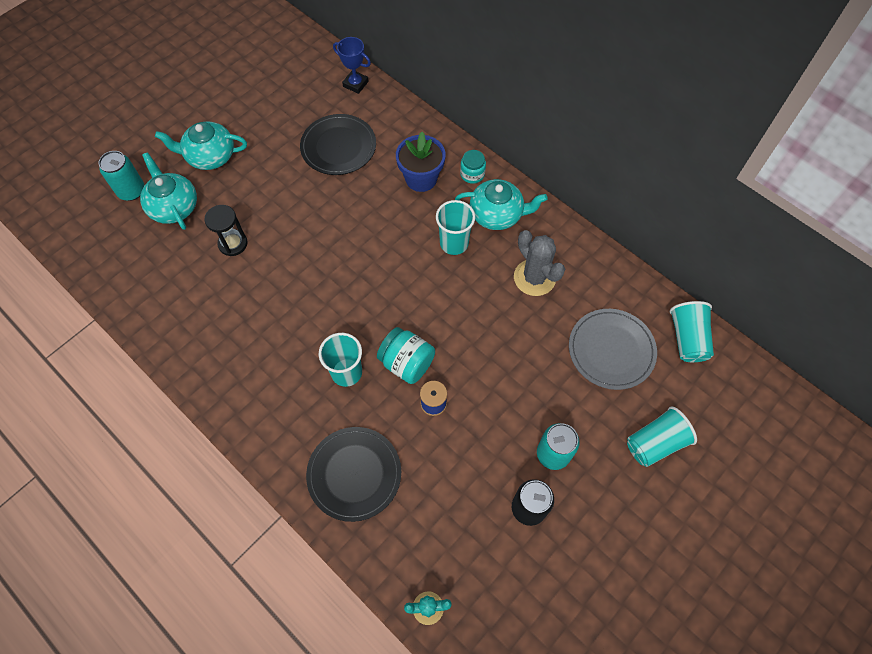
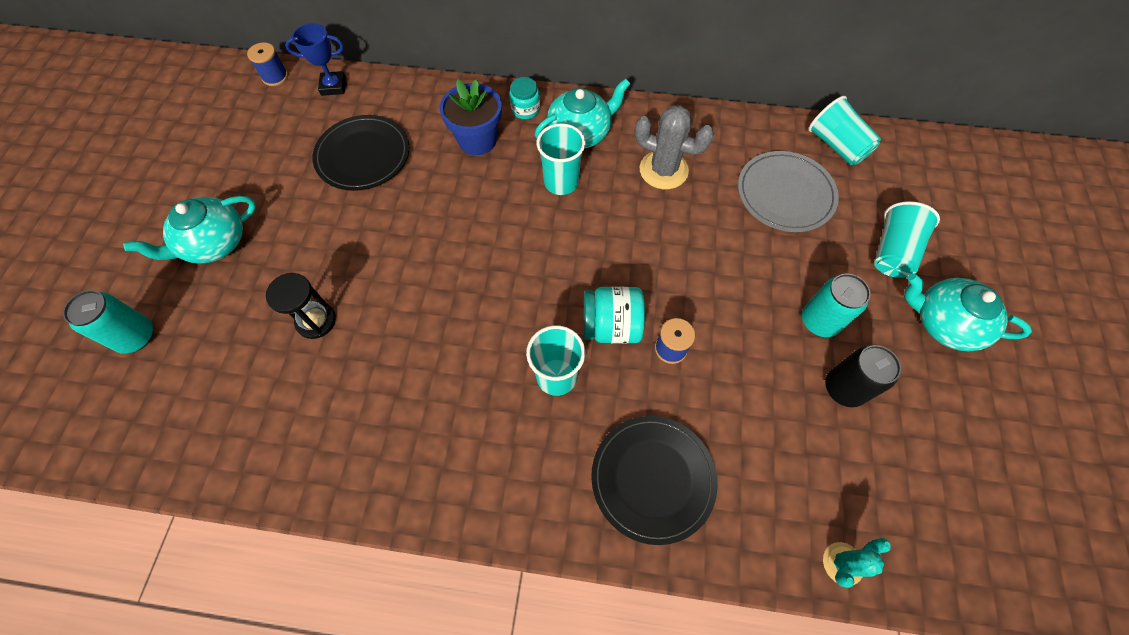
camera: 35 degrees left, 0 degrees up
turquoise teapot [140,152,197,230] -> turquoise teapot moved to [904,273,1032,351]
none -> blue spool [247,42,288,86]

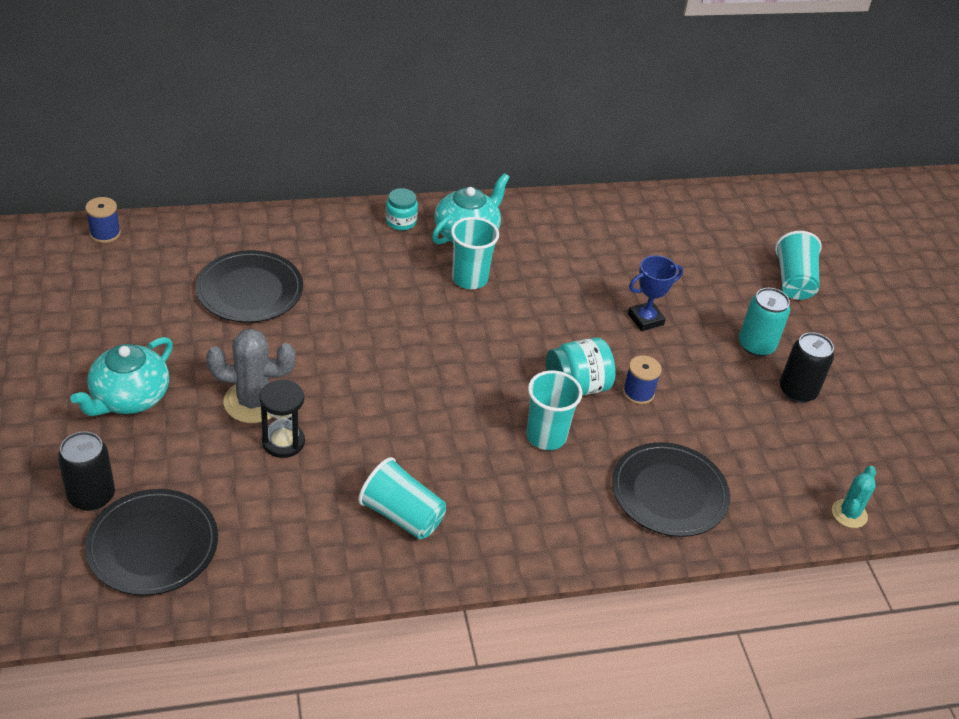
camera: 25 degrees left, 20 degrees down
turquoise can [63,290,153,354] -> black can [58,431,115,511]
blue trophy [285,23,346,96] -> blue trophy moved to [628,255,683,331]
blue flower pot [440,79,502,155] -> none
grey cactus [634,105,714,189] -> grey cactus moved to [206,329,295,423]
grey plate [738,151,839,232] -> none
turquoise cup [808,96,881,165] -> turquoise cup moved to [358,457,446,539]
turquoise teapot [904,273,1032,351] -> none
none -> black plate [85,489,218,596]

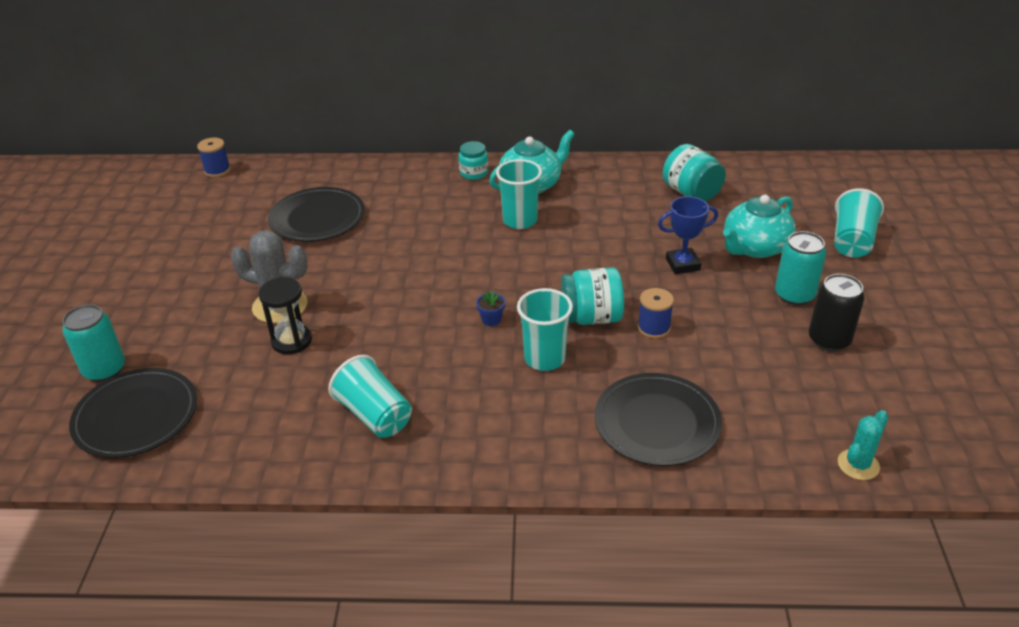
camera: 20 degrees right, 5 degrees down
black can [58,431,115,511] -> turquoise can [62,304,125,382]
turquoise teapot [70,337,173,416] -> turquoise teapot moved to [723,195,796,258]
none -> blue flower pot [476,291,505,326]
none -> turquoise jar [663,144,726,202]

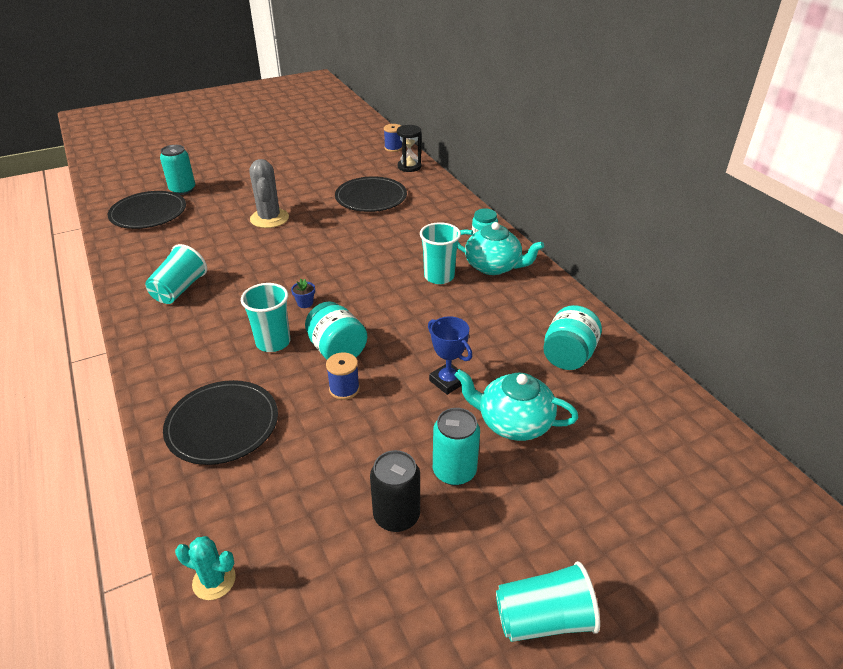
camera: 60 degrees right, 0 degrees up
black hourglass [259,277,312,354] -> black hourglass moved to [397,125,421,172]
turquoise cup [834,188,884,258] -> turquoise cup moved to [496,561,600,642]

